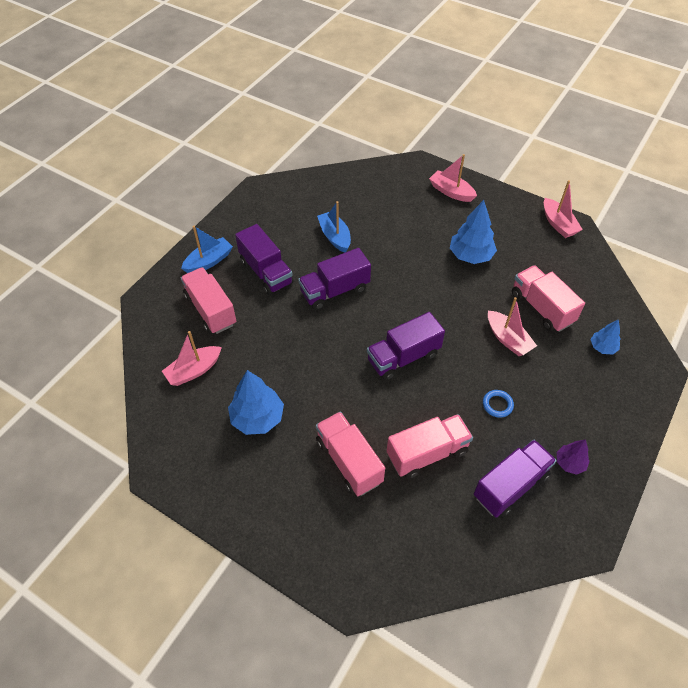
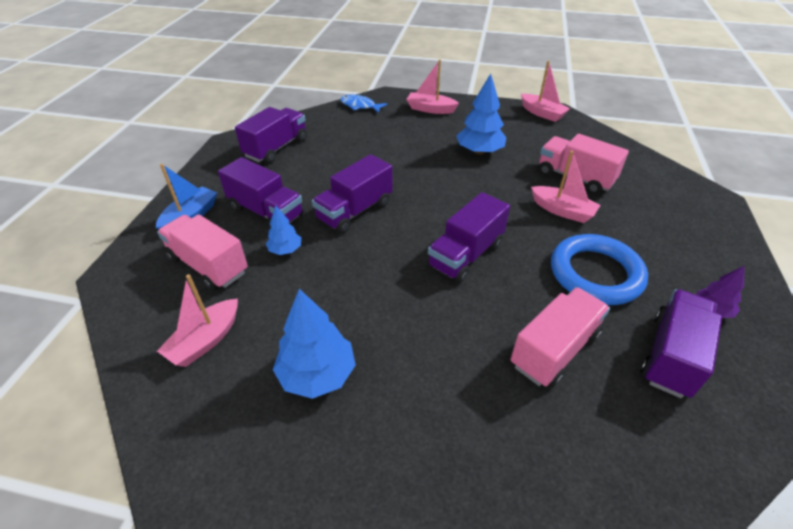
camera: 20 degrees left, 10 degrees down
pink truck [316,411,385,496] -> none
blue boat [317,201,351,253] -> none
blue ring [483,390,514,418] -> blue ring [551,234,648,305], size x2.45
blue tree [591,319,620,355] -> blue tree moved to [266,205,301,255]
none -> purple truck [235,107,307,163]
none -> blue fish [340,95,387,113]

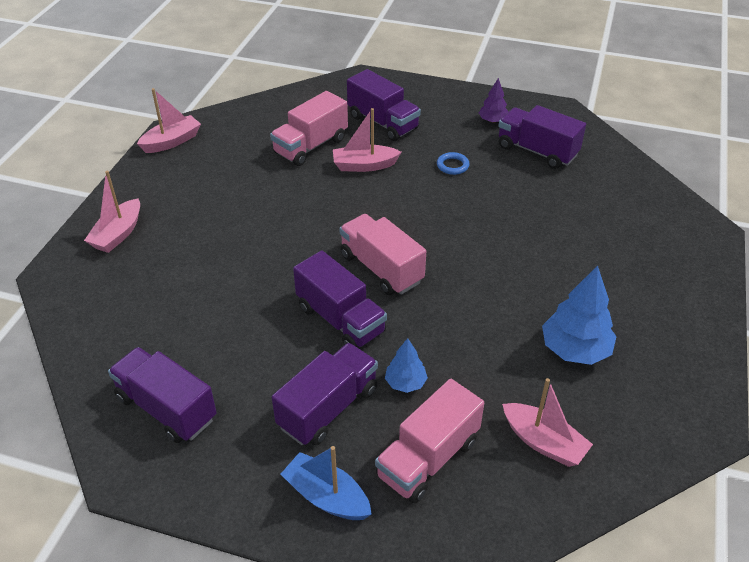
camera: 85 degrees left, 0 degrees up
blue fish [340,95,387,113] -> none
purple truck [427,192,510,283] -> purple truck moved to [347,69,421,141]
blue tree [456,73,506,155] -> none
pink truck [511,287,610,387] -> pink truck moved to [339,214,426,295]
pink boat [531,151,601,223] -> pink boat turned 135 degrees counterclockwise [333,108,401,172]
blue ring [551,234,648,305] -> blue ring [437,152,470,175], size x0.41

